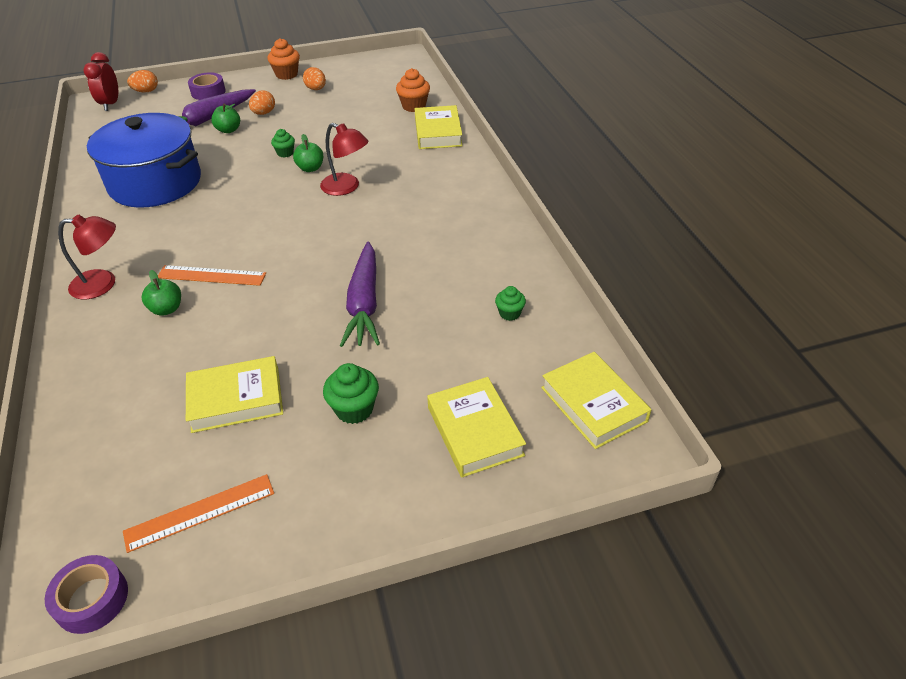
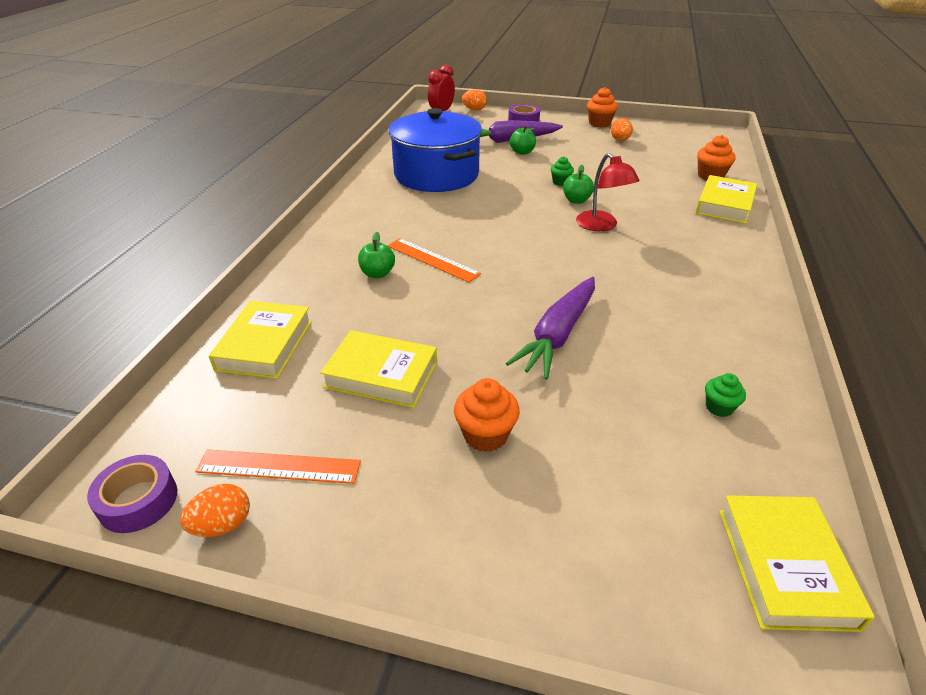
camera: 30 degrees right, 5 degrees down
red lamp [58,215,116,299] -> none
orange egg [249,90,275,115] -> orange egg moved to [180,484,250,537]
green cupcake [323,363,379,424] -> orange cupcake [454,378,520,452]
yellow book [427,377,526,477] -> yellow book moved to [209,301,312,379]

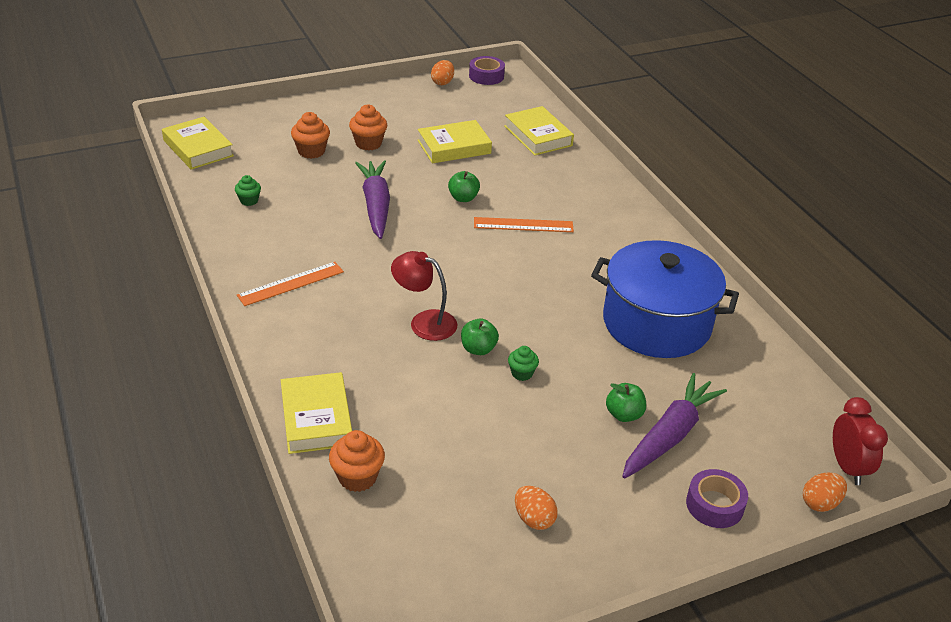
camera: 140 degrees right, 0 degrees up
orange ruler [195,449,361,484] -> orange ruler moved to [237,262,344,306]
green apple [358,232,395,278] -> green apple moved to [448,171,480,202]
orange cupcake [587,87,618,127] -> orange cupcake moved to [291,112,330,159]

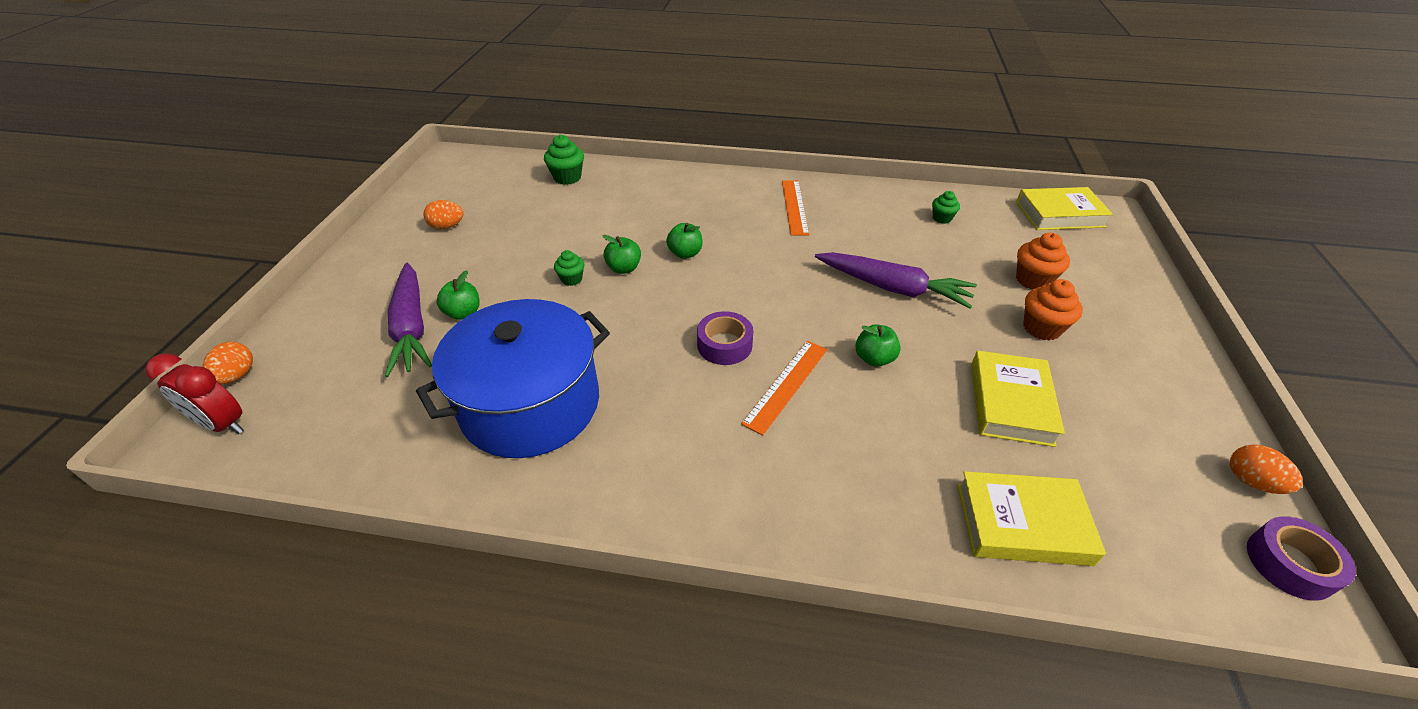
camera: 125 degrees right, 5 degrees up
yellow book [281,372,352,454] -> none
orange cupcake [329,430,385,492] -> green cupcake [544,135,584,185]
red lamp [391,251,457,341] -> green apple [666,223,703,259]
purple tape [686,469,748,528] -> purple tape moved to [697,311,753,365]

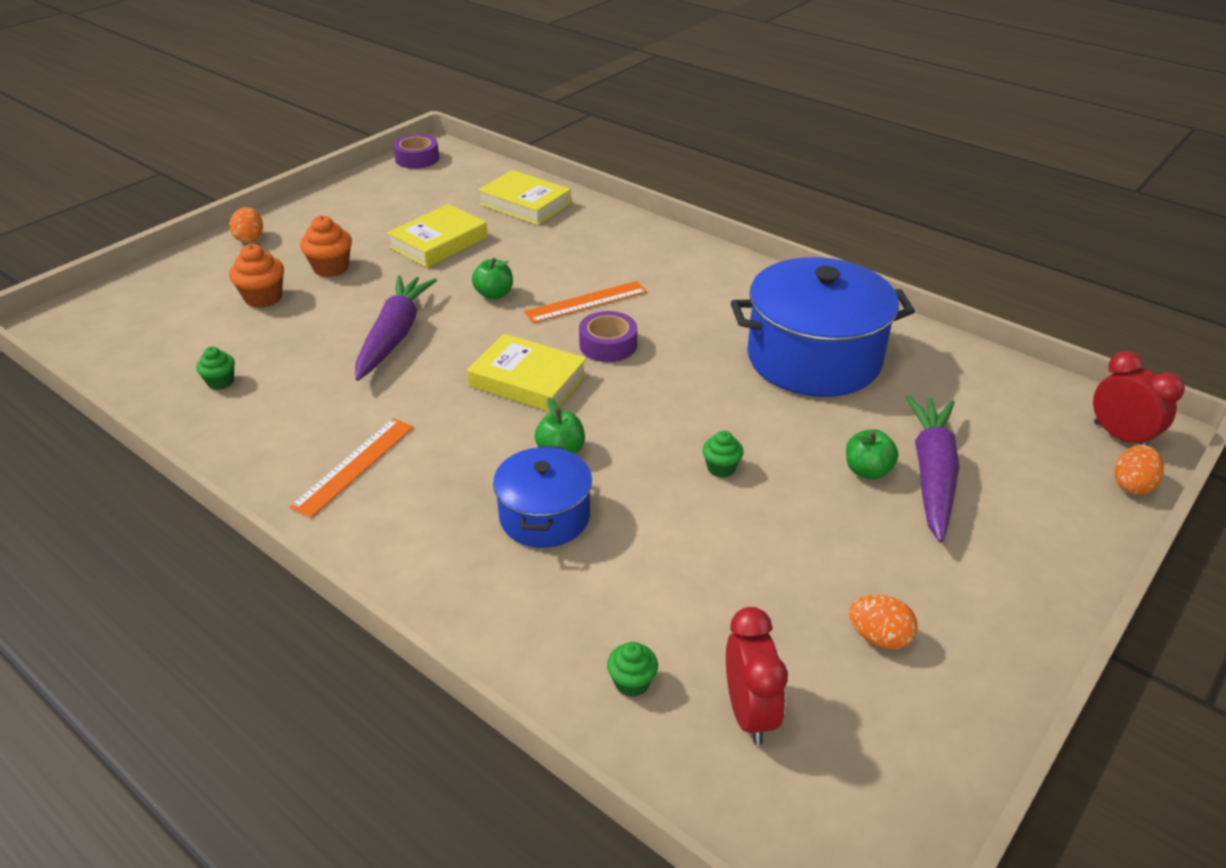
camera: 150 degrees left, 5 degrees down
green cupcake [544,135,584,185] -> green cupcake [607,642,658,697], size x0.63
green apple [602,235,641,274] -> none
purple carrot [815,252,977,308] -> purple carrot turned 45 degrees clockwise [355,275,437,381]
yellow book [1016,187,1113,230] -> yellow book moved to [467,334,587,412]
orange egg [1230,444,1303,494] -> orange egg moved to [229,207,263,243]
none -> blue pot [493,446,592,548]
none -> red clock [726,607,788,745]

